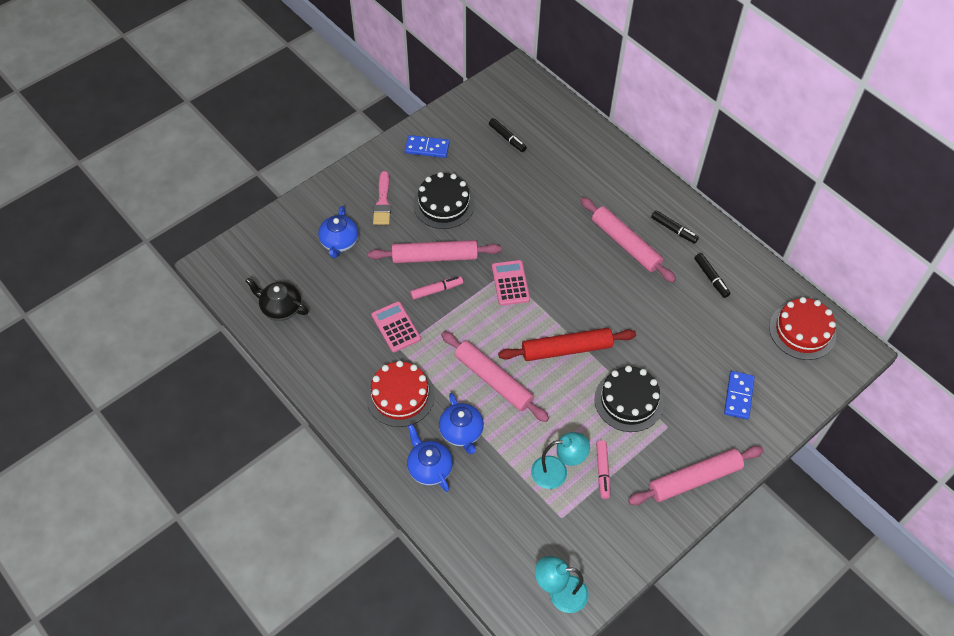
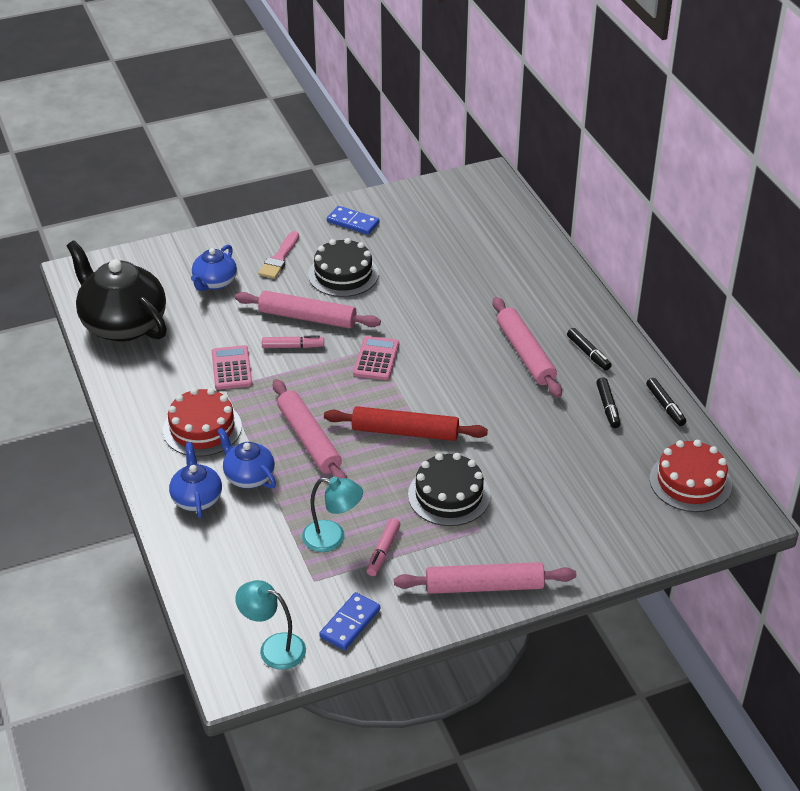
camera: 20 degrees right, 15 degrees down
black teapot [245,278,309,321] -> black teapot [67,240,167,342], size x1.90
blue teapot [439,393,484,454] -> blue teapot turned 135 degrees clockwise [217,428,276,489]
black marker [489,118,527,152] -> black marker moved to [646,378,686,426]
blue domino [724,371,755,420] -> blue domino moved to [319,592,380,650]

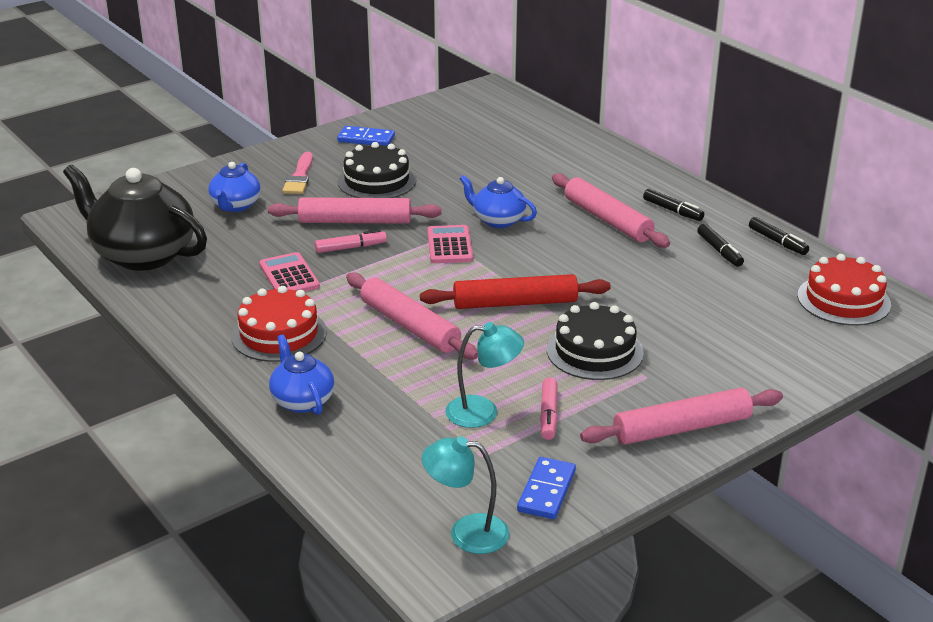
camera: 15 degrees left, 10 degrees down
blue teapot [217,428,276,489] -> blue teapot moved to [460,175,537,228]

